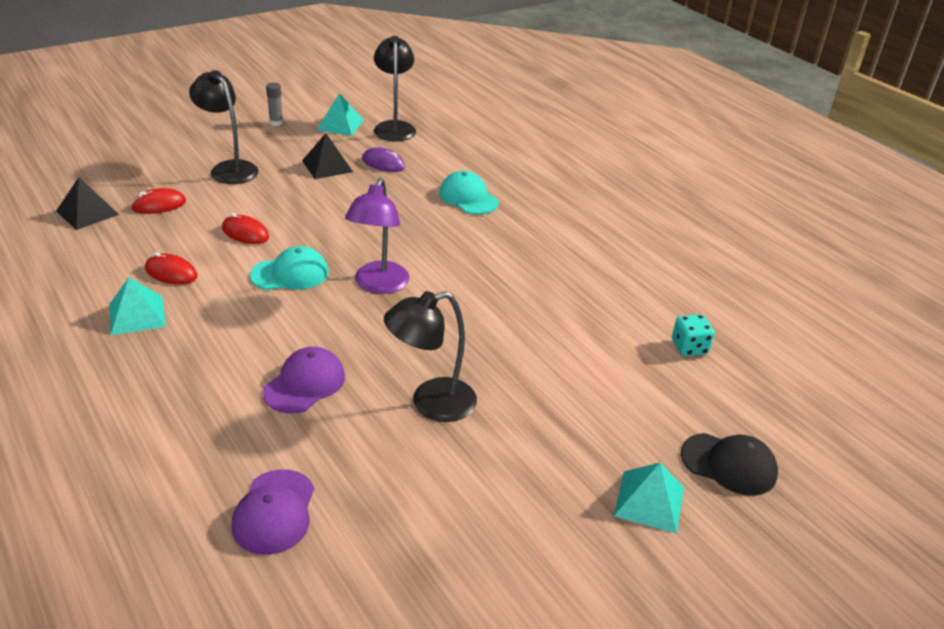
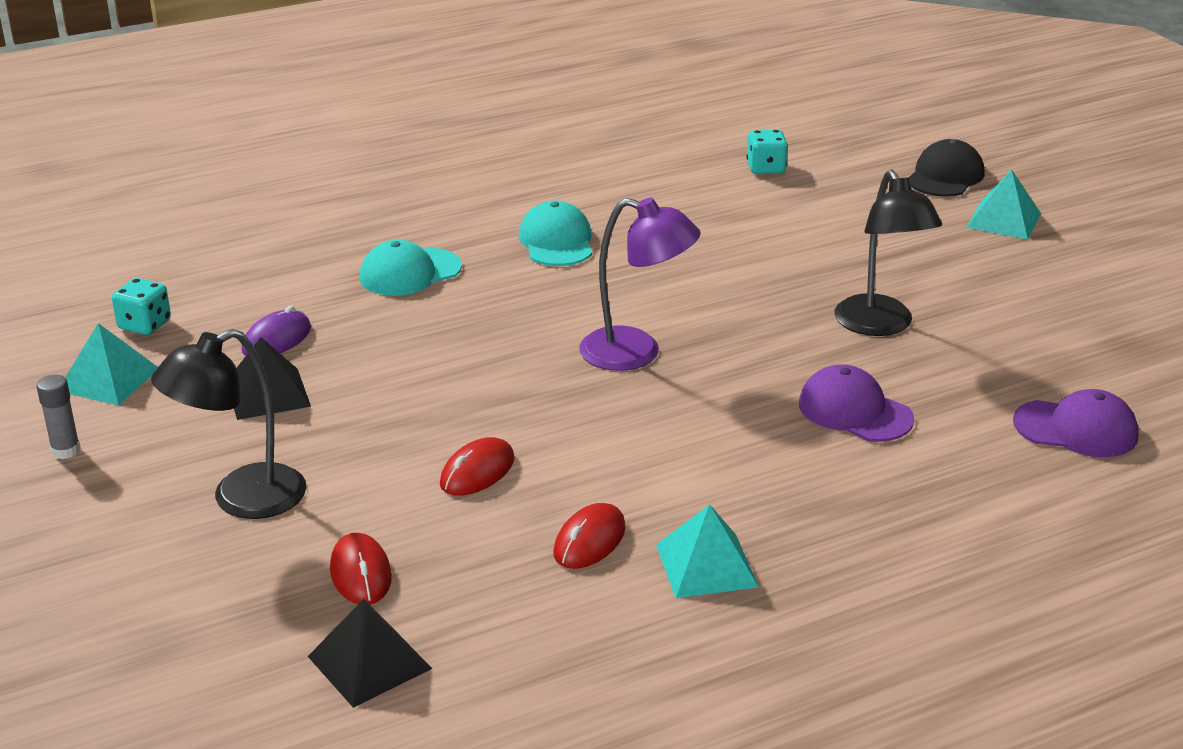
camera: 80 degrees left, 5 degrees down
turquoise cap [250,246,329,290] -> turquoise cap moved to [519,200,592,266]
black lamp [374,36,416,141] -> turquoise dice [112,278,171,335]

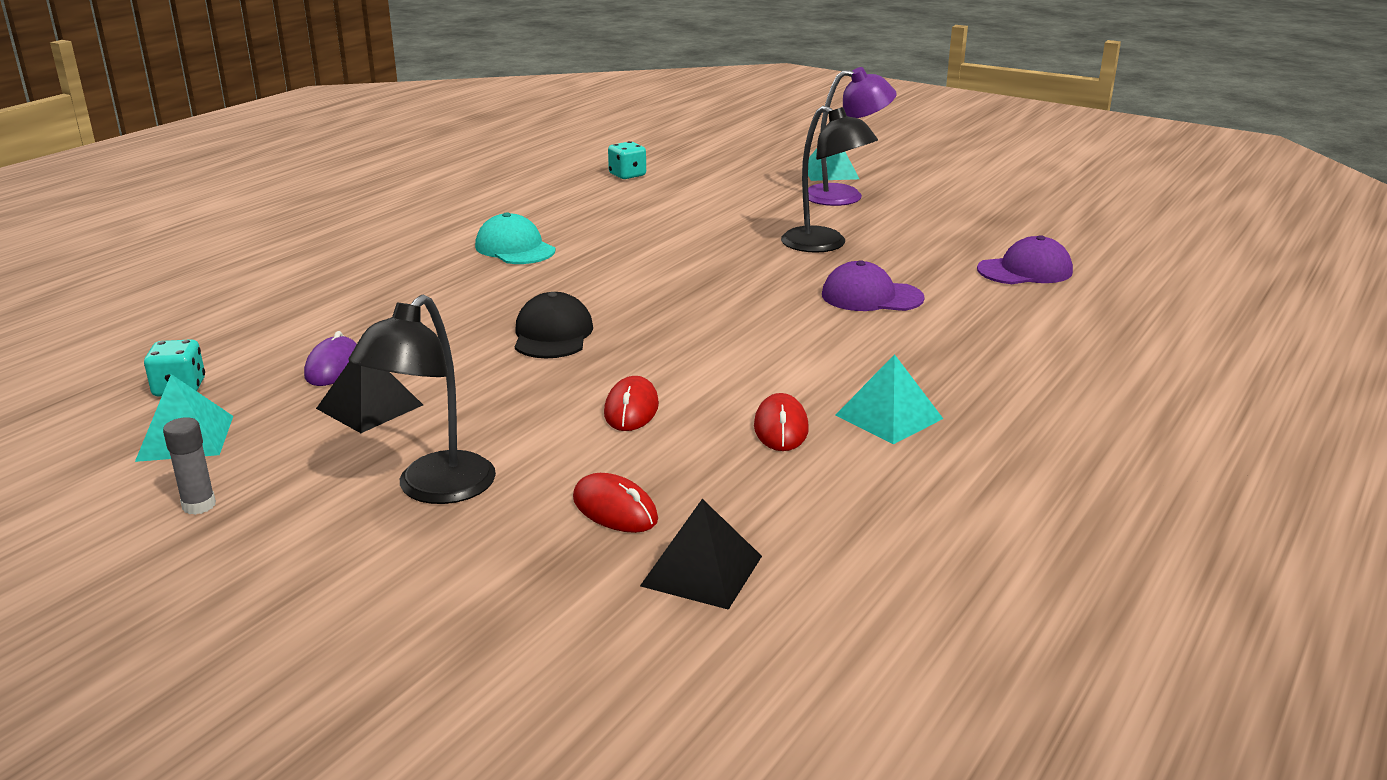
camera: 30 degrees left, 5 degrees down
turquoise cap [360,240,462,296] -> none
purple lamp [579,198,701,371] -> purple lamp moved to [808,67,897,206]
black cap [909,139,984,197] -> black cap moved to [515,292,593,358]

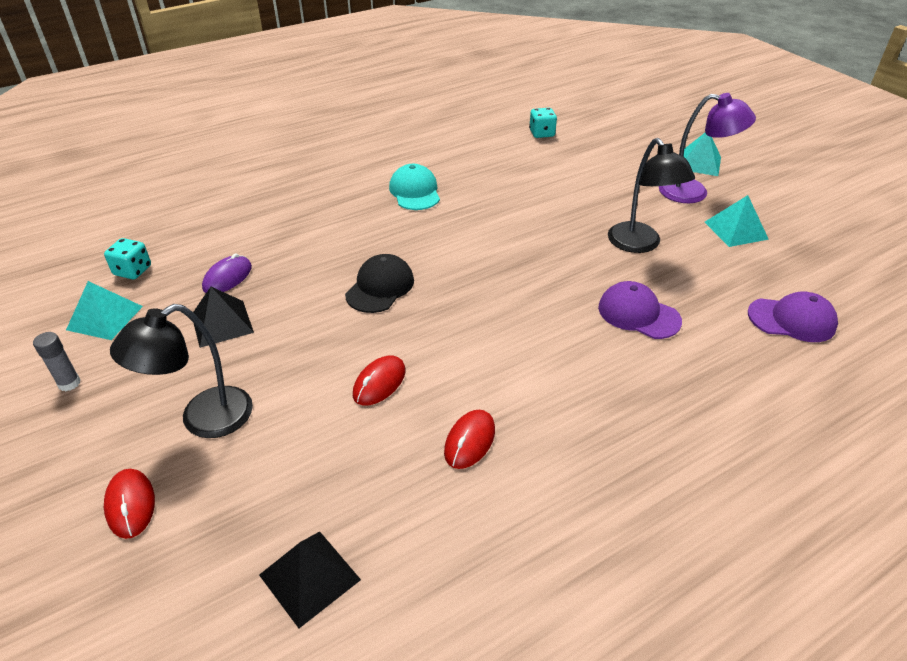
camera: 25 degrees right, 15 degrees up
red mouse [573,473,658,533] -> red mouse moved to [104,469,155,539]
turquoise pyramid [835,354,943,444] -> turquoise pyramid moved to [705,195,769,247]

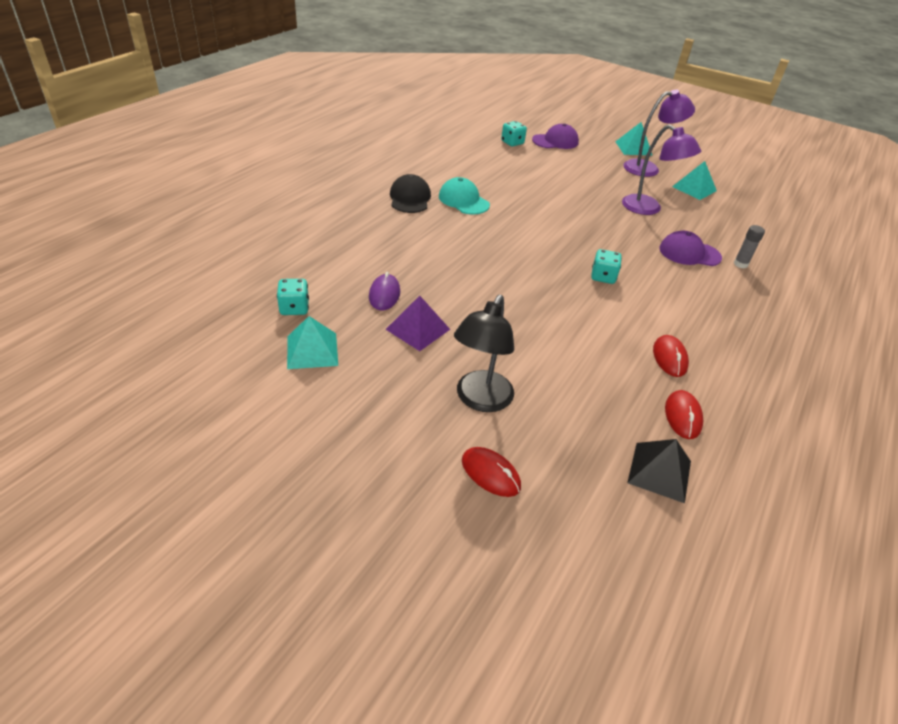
camera: 30 degrees left, 0 degrees up
grey glue stick [33,332,81,391] -> grey glue stick moved to [734,225,765,268]
black pyramid [193,287,254,348] -> purple pyramid [385,296,450,351]
black cap [345,254,414,313] -> black cap moved to [390,174,431,213]
red mouse [353,355,406,406] -> red mouse moved to [665,390,703,439]
black lamp [608,138,695,253] -> purple lamp [622,124,701,215]
purple cap [748,292,838,342] -> purple cap moved to [532,124,579,149]
none -> turquoise dice [591,249,622,284]

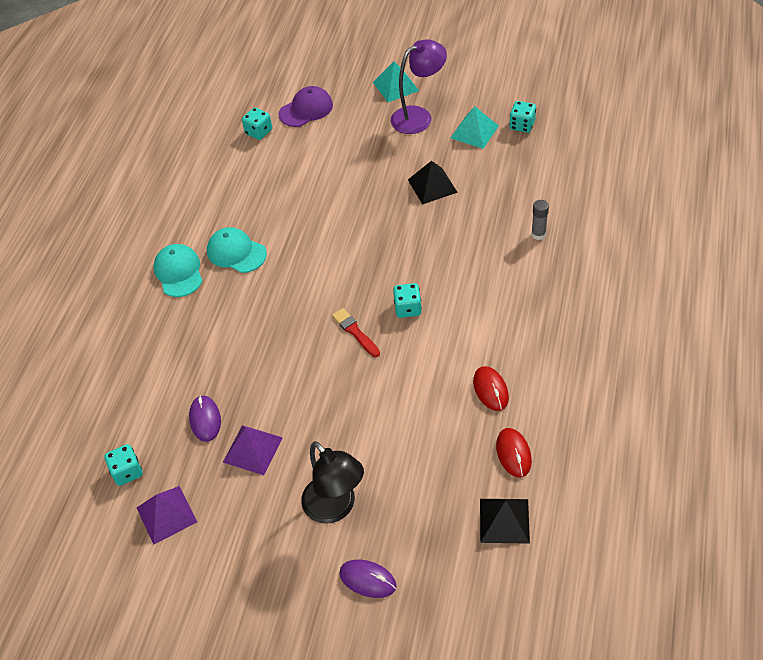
camera: 10 degrees left, 10 degrees up
turquoise pyramid [287,316,338,369] -> purple pyramid [137,486,197,545]
black cap [390,174,431,213] -> turquoise cap [153,244,203,297]
black lamp [454,295,514,412] -> black lamp turned 45 degrees counterclockwise [301,441,364,524]
red mouse [462,447,521,497] -> purple mouse [339,559,397,598]
purple lamp [622,124,701,215] -> black pyramid [408,161,458,205]
purple cap [659,231,722,266] -> none
none -> red brush [332,308,380,357]
none -> turquoise dice [509,101,536,133]

